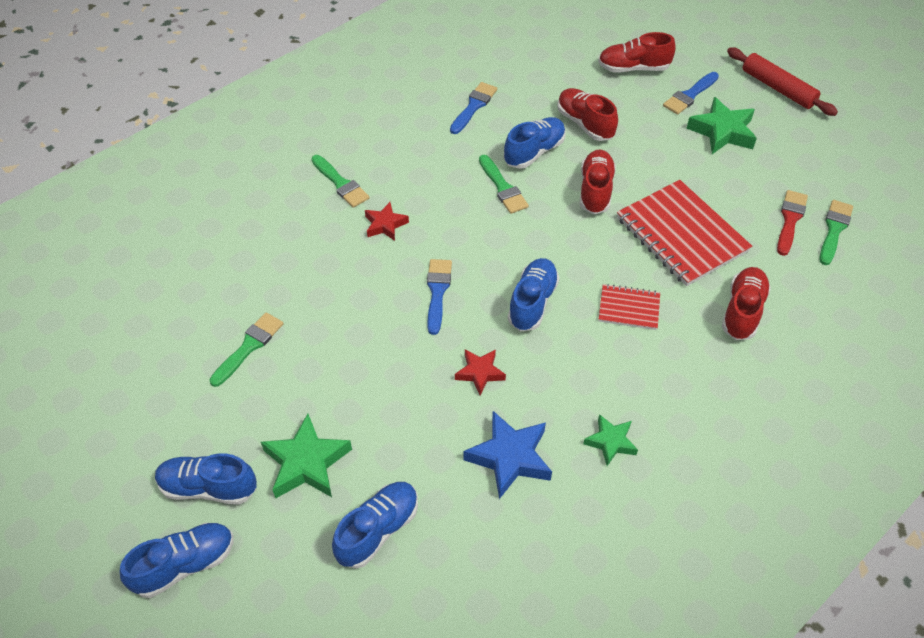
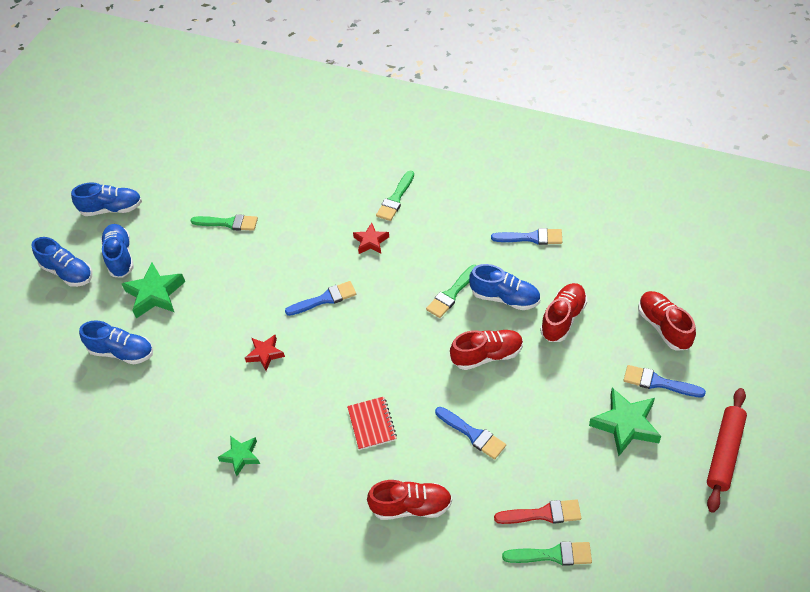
camera: 70 degrees right, 0 degrees up
blue star [464,411,552,499] -> none
blue shoe [508,258,559,331] -> blue shoe moved to [71,182,142,216]
red notebook [617,180,752,286] -> blue brush [435,407,506,459]

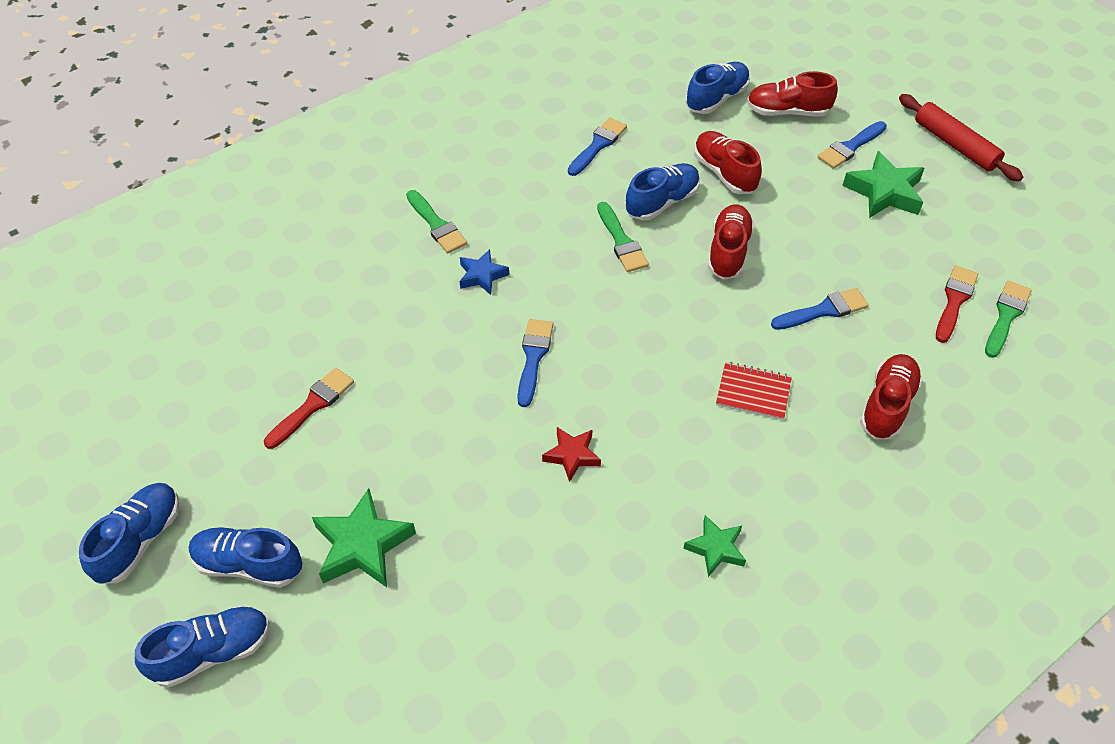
camera: 65 degrees left, 0 degrees up
blue shoe [79,320,153,364] -> blue shoe moved to [686,62,750,114]
green brush [190,214,258,231] -> red brush [264,368,354,449]
red star [353,222,389,254] -> blue star [460,249,509,295]

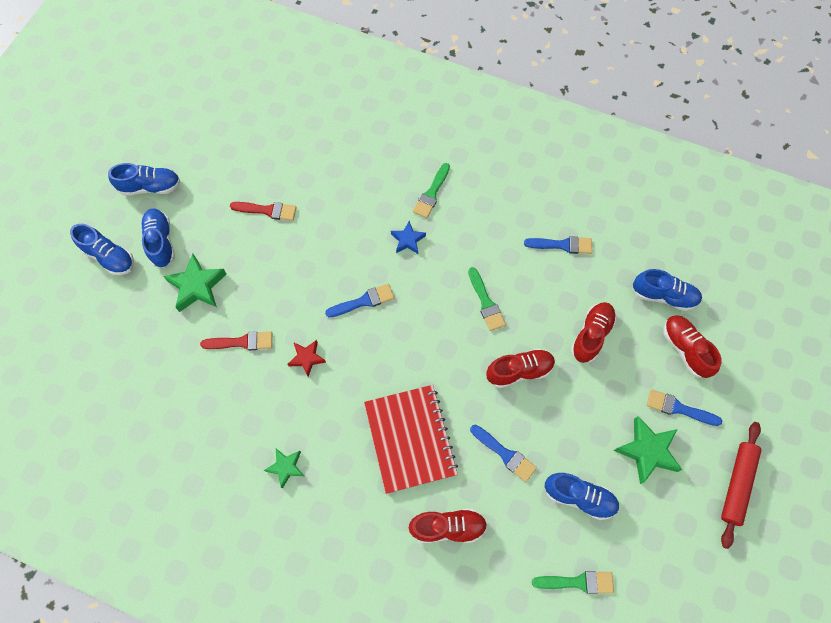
camera: 60 degrees right, 15 degrees up
green brush [597,202,649,272] -> green brush turned 60 degrees counterclockwise [468,267,506,331]
blue shoe [625,163,700,221] -> blue shoe moved to [545,473,619,520]
red notebook [716,362,792,420] -> red notebook [364,385,458,494], size x1.98
red brush [936,266,978,343] -> red brush moved to [200,331,272,350]

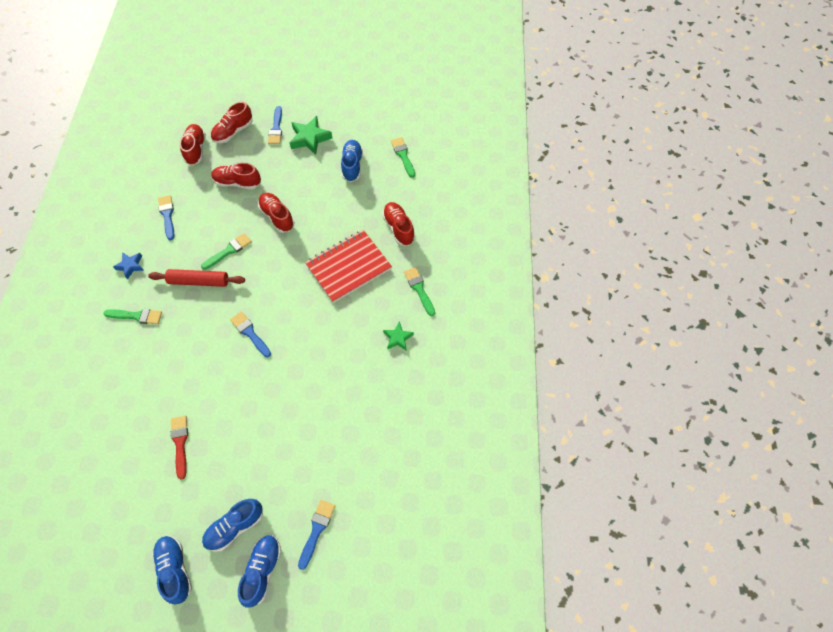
camera: 110 degrees left, 5 degrees down
green star [163,254,227,312] -> none
red brush [200,331,272,350] -> none
red star [288,340,326,377] -> none
blue star [391,221,426,254] -> blue star moved to [113,253,144,279]
blue brush [470,425,537,482] -> blue brush moved to [298,500,335,570]
blue shoe [633,269,702,311] -> red shoe [180,124,206,165]
red rolling pin [721,422,761,549] -> red rolling pin moved to [148,269,245,287]
none -> green brush [404,267,435,316]

